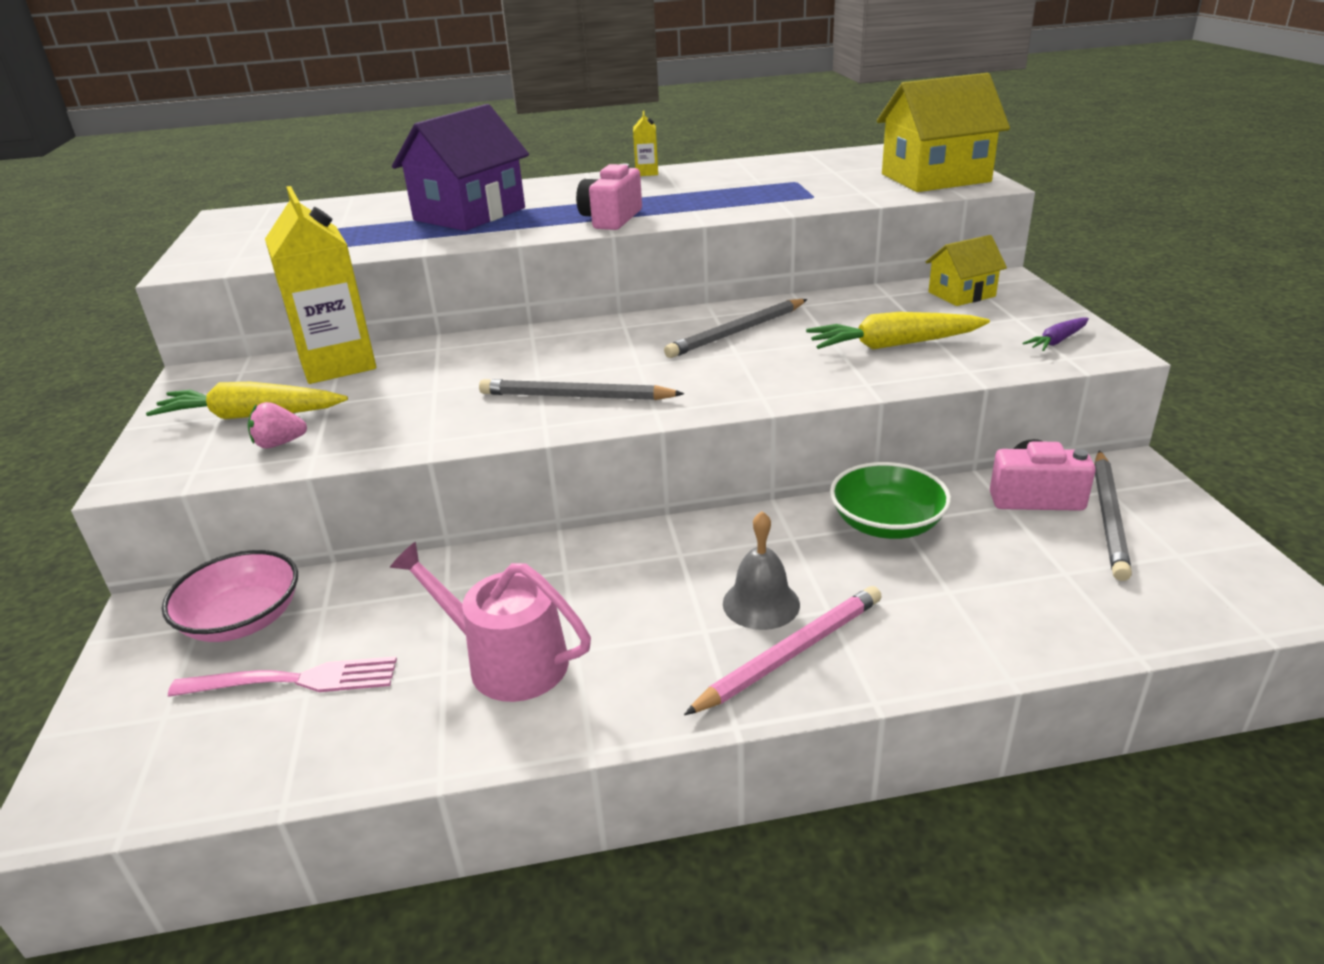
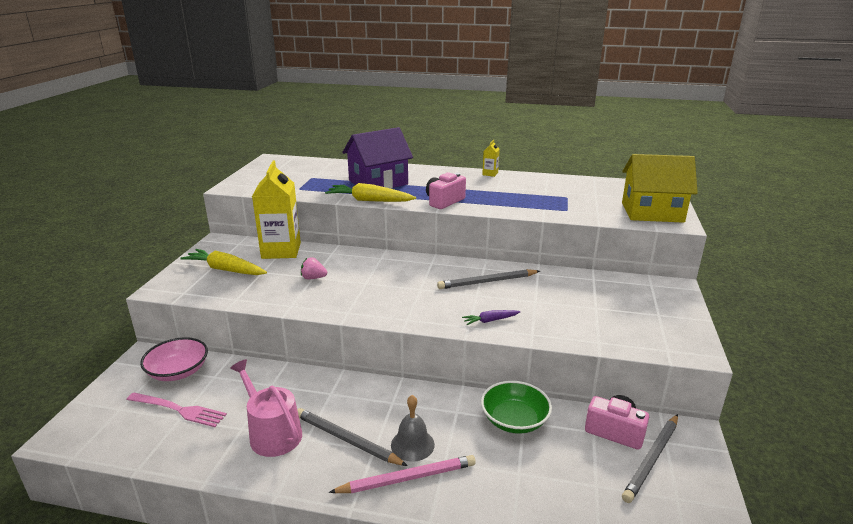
camera: 20 degrees right, 5 degrees down
pink strawberry [248,402,307,448] -> pink strawberry moved to [301,257,327,279]
grey pencil [479,379,685,400] -> grey pencil moved to [297,408,408,466]
yellow carrot [806,312,990,350] -> yellow carrot moved to [325,183,416,202]
yellow house [926,235,1007,306] -> none
purple carrot [1022,317,1089,351] -> purple carrot moved to [462,310,520,325]

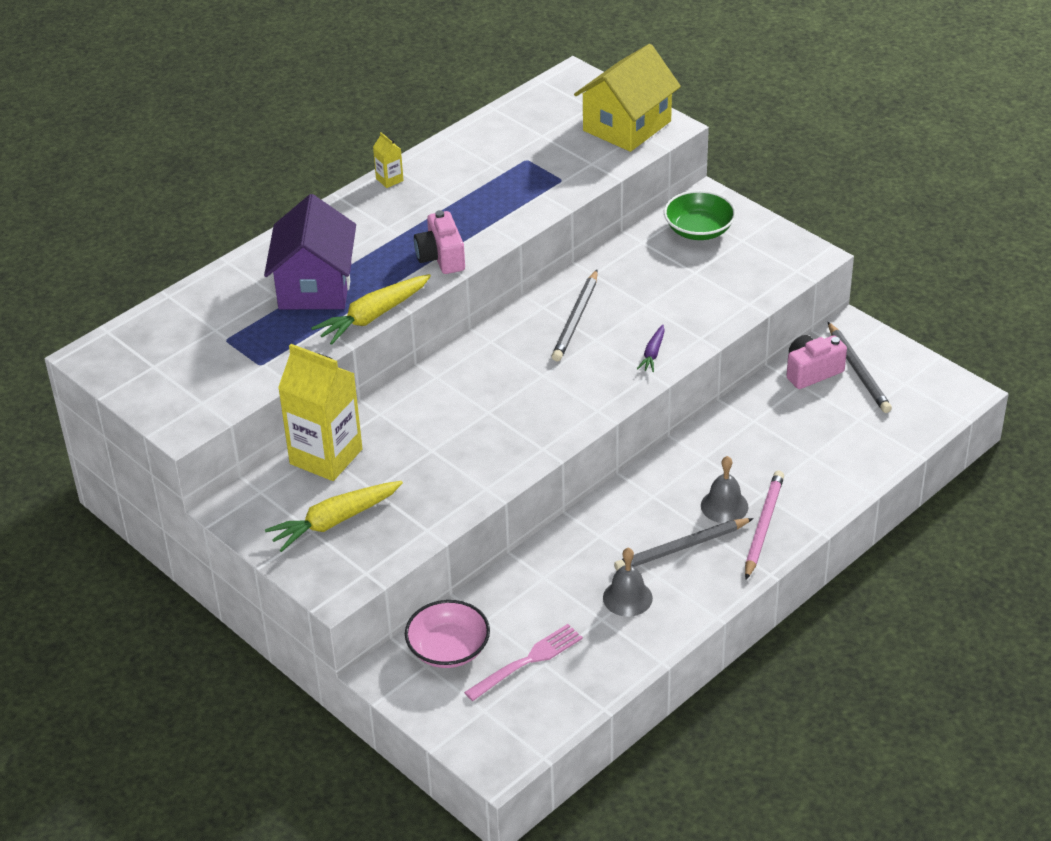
camera: 55 degrees left, 15 degrees up
pink watering can [230,359,302,457] -> grey bell [603,548,653,617]
pink strawberry [301,257,327,279] -> none
green bowl [481,381,552,434] -> green bowl moved to [664,190,736,240]

